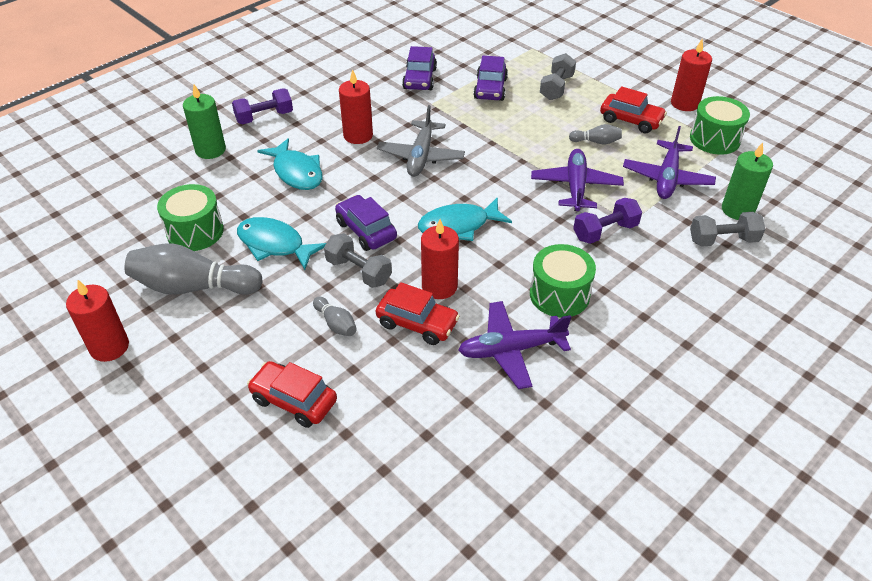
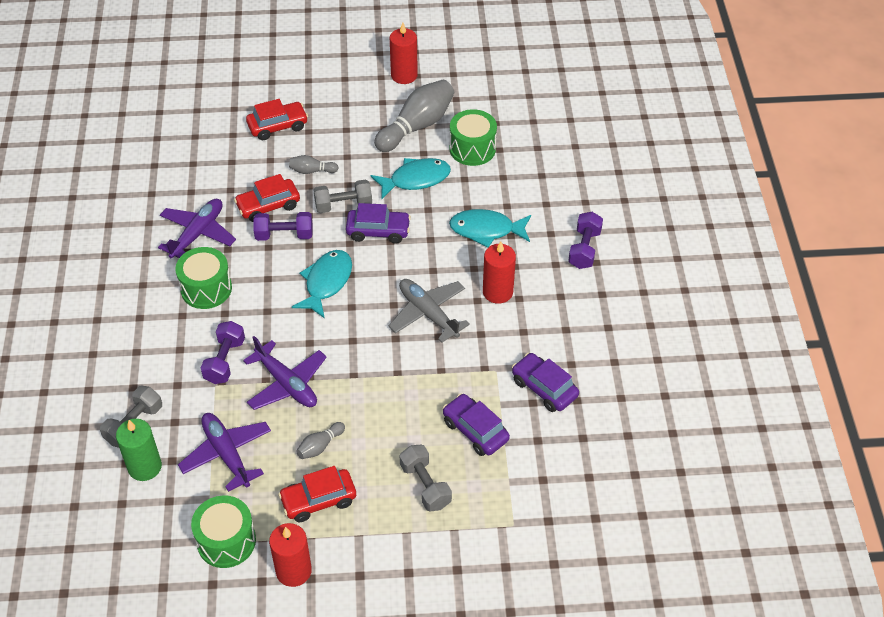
camera: 130 degrees right, 5 degrees up
green candle [183,84,226,159] -> none
red candle [421,219,459,299] -> purple dumbbell [253,212,313,241]

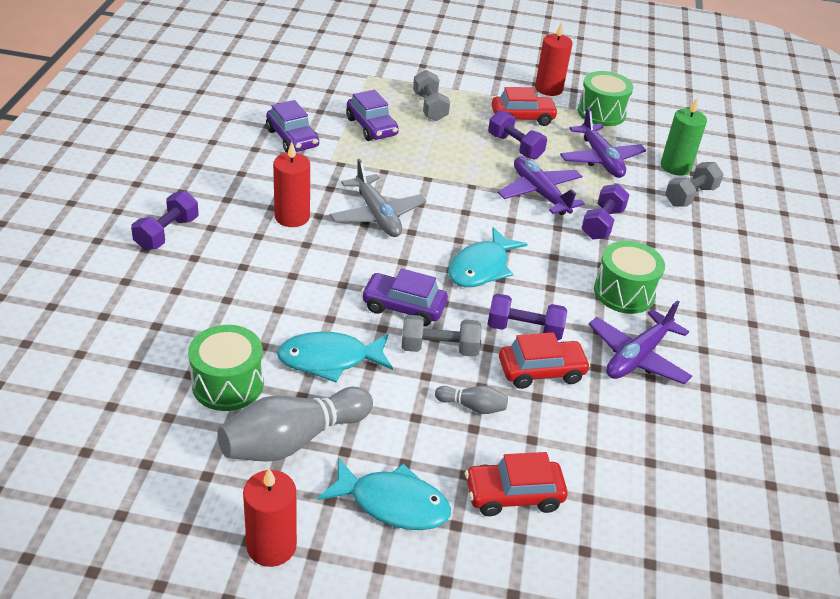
camera: 170 degrees left, 10 degrees down
grey bowling pin [296,422,345,459] -> purple dumbbell [488,110,547,160]
turquoise fish [449,209,531,247] -> turquoise fish moved to [317,457,451,530]

